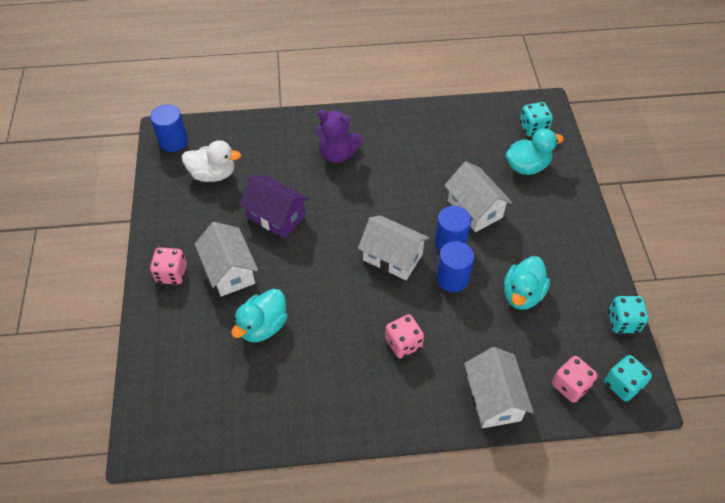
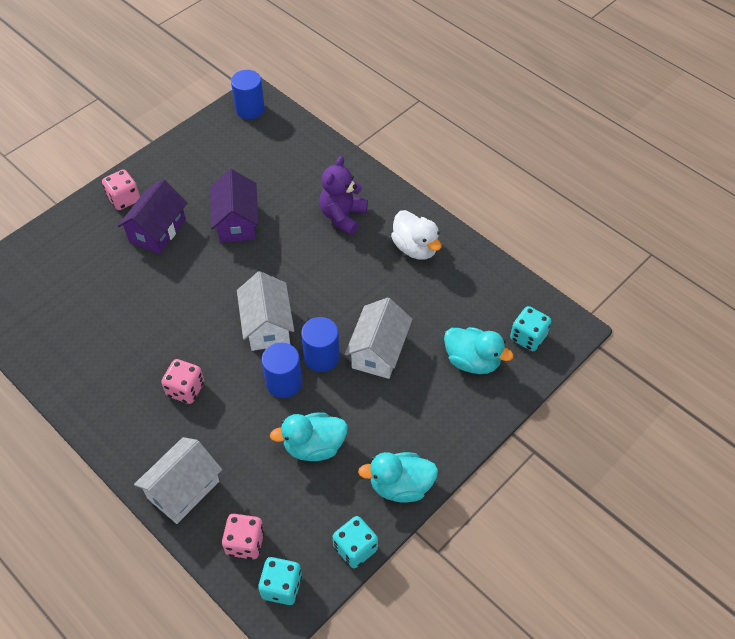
camera: 50 degrees right, 0 degrees up
white duck [182,140,241,182] -> white duck moved to [391,210,441,260]
white house [195,222,258,297] -> purple house [118,179,187,254]
turquoise duck [231,289,288,342] -> turquoise duck moved to [358,452,438,503]
purple teddy bear [317,110,363,163] -> purple teddy bear turned 45 degrees clockwise [320,156,368,235]

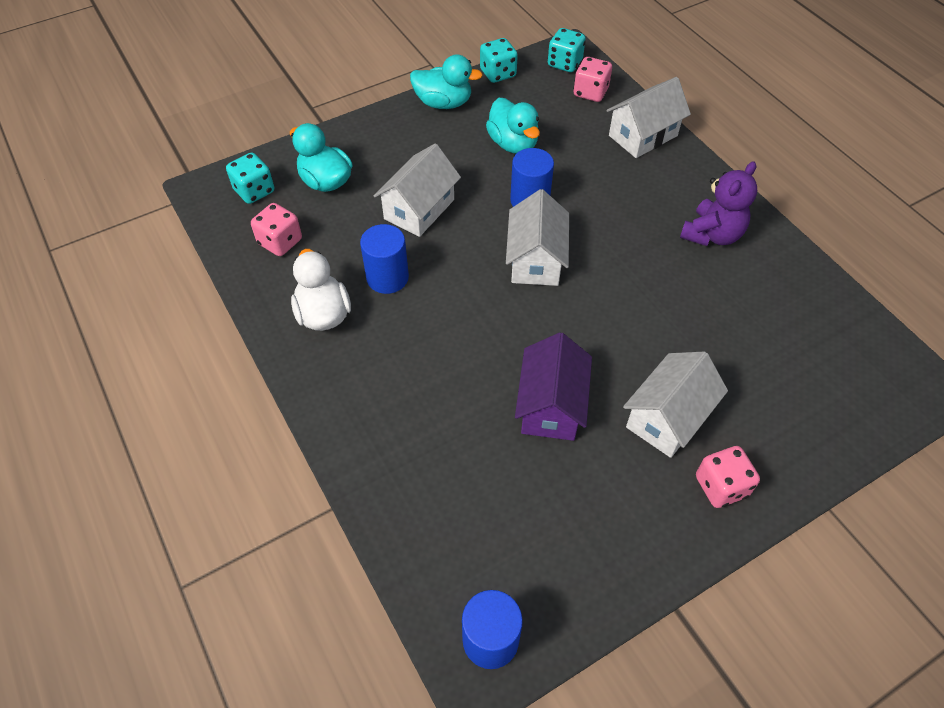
camera: 165 degrees left, 0 degrees up
purple house [118,179,187,254] -> white house [623,351,728,458]
pink dice [161,359,204,404] -> pink dice moved to [251,203,302,256]
turquoise duck [270,413,348,461] -> turquoise duck turned 60 degrees clockwise [486,98,540,154]
blue cylinder [301,317,340,372] -> blue cylinder moved to [360,224,409,294]
purple teddy bear [320,156,368,235] -> purple teddy bear moved to [680,161,757,246]

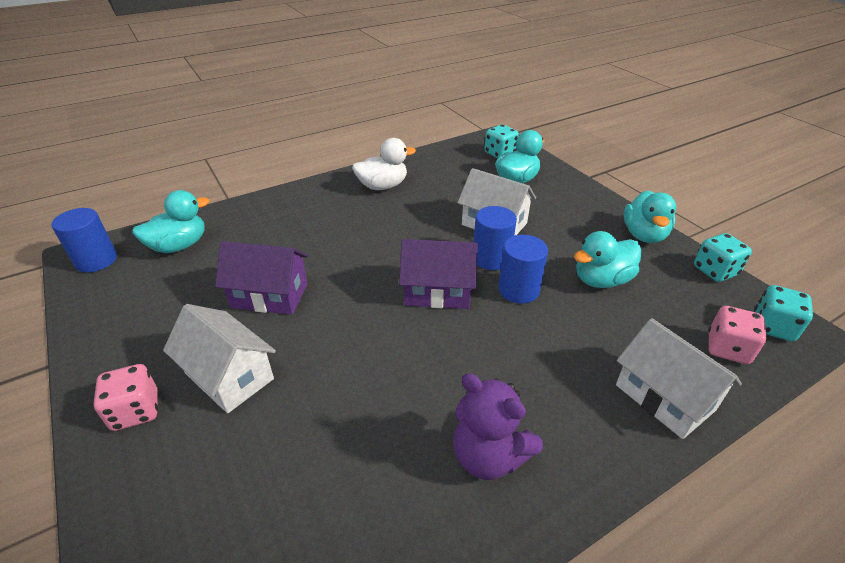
camera: 90 degrees right, 15 degrees down
pink dice [251,203,302,256] -> none
blue cylinder [360,224,409,294] -> blue cylinder moved to [474,206,517,270]
white house [506,189,569,286] -> purple house [399,239,478,309]
none -> turquoise duck [132,190,209,253]

